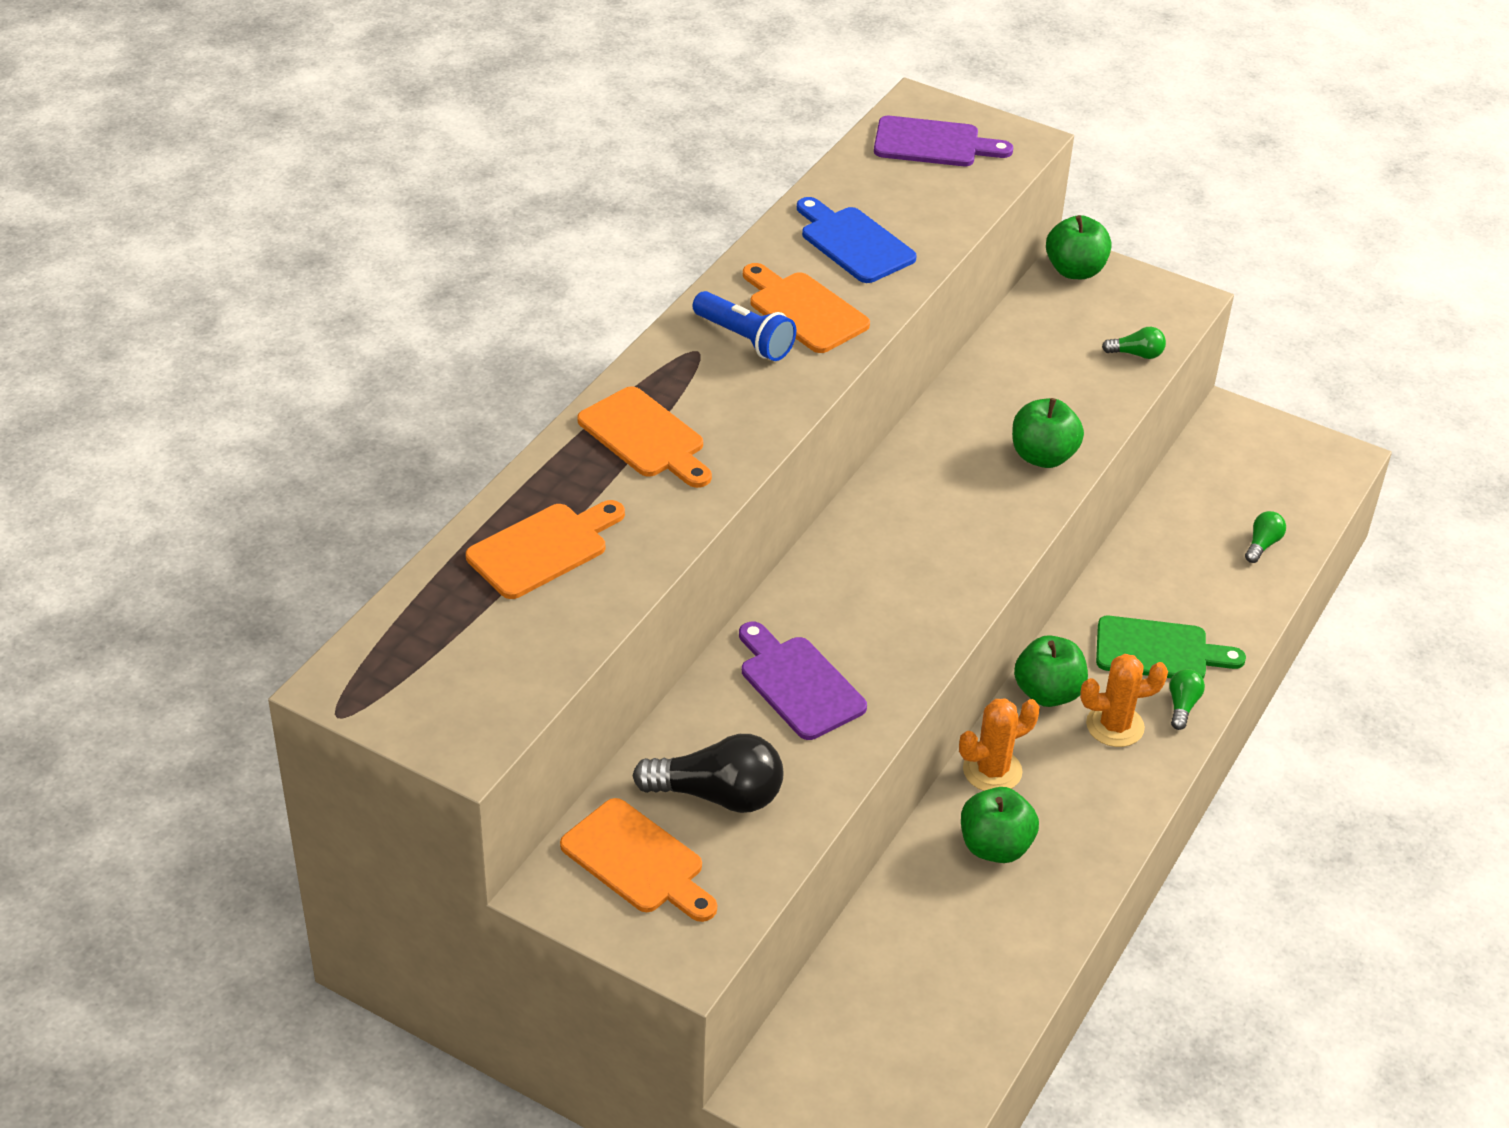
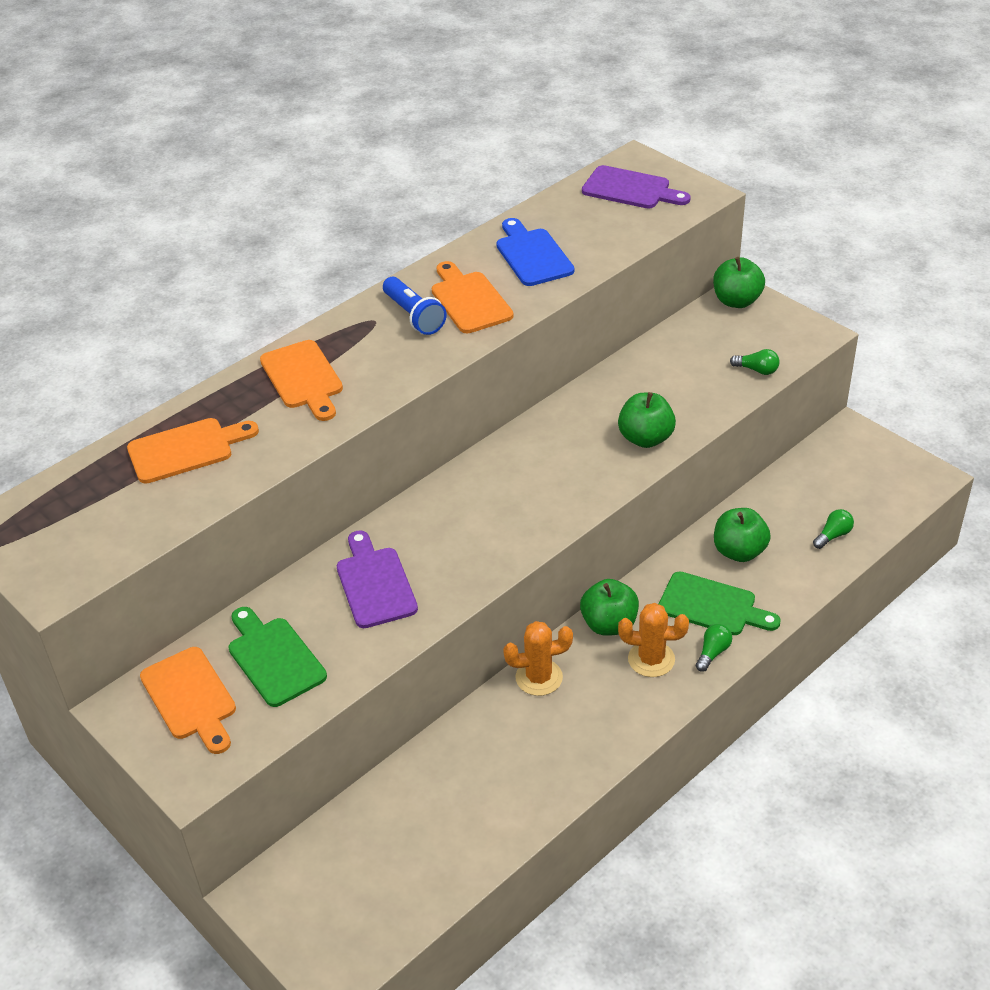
camera: 20 degrees right, 0 degrees up
black light bulb [633,734,783,813] -> green cutting board [228,607,327,707]
green apple [961,787,1039,863] -> green apple moved to [714,508,771,562]

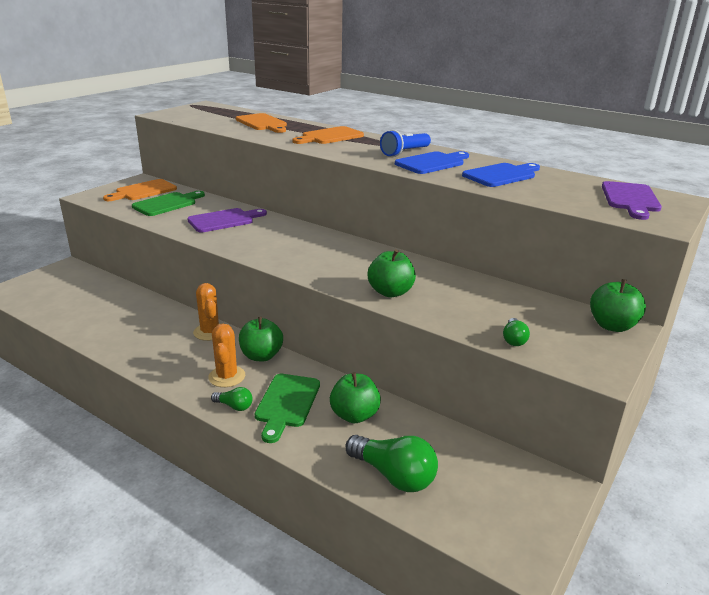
camera: 75 degrees right, 15 degrees down
orange cutting board [432,261,514,333] -> blue cutting board [395,151,469,174]
green light bulb [813,509,854,549] -> green light bulb [346,435,438,492], size x1.98

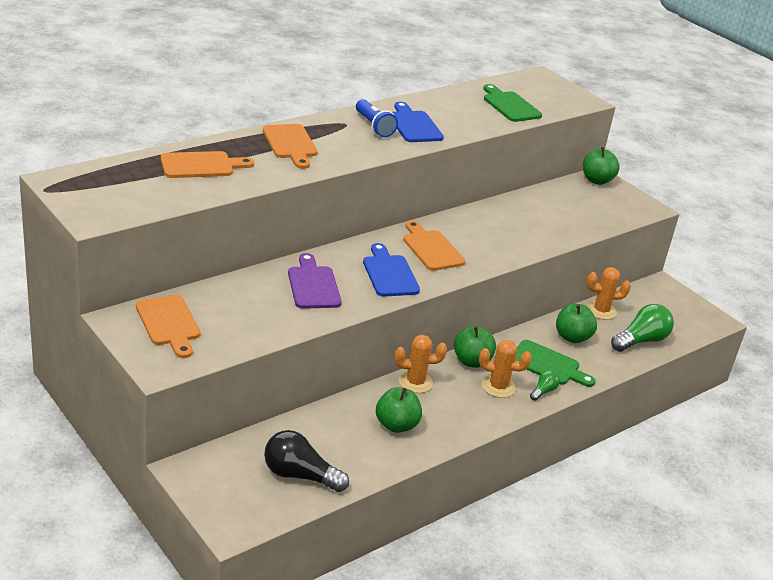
camera: 75 degrees left, 5 degrees up
green cutting board [132,191,205,216] -> green cutting board moved to [483,84,542,122]
green apple [368,249,416,297] -> green apple moved to [376,387,422,433]
blue cutting board [462,163,540,187] -> blue cutting board moved to [363,243,420,297]
green light bulb [503,318,530,346] -> none
purple cutting board [602,181,662,220] -> none
none -> black light bulb [264,430,349,492]
none -> orange cutting board [403,221,466,271]
none -> orange cactus [587,267,631,320]

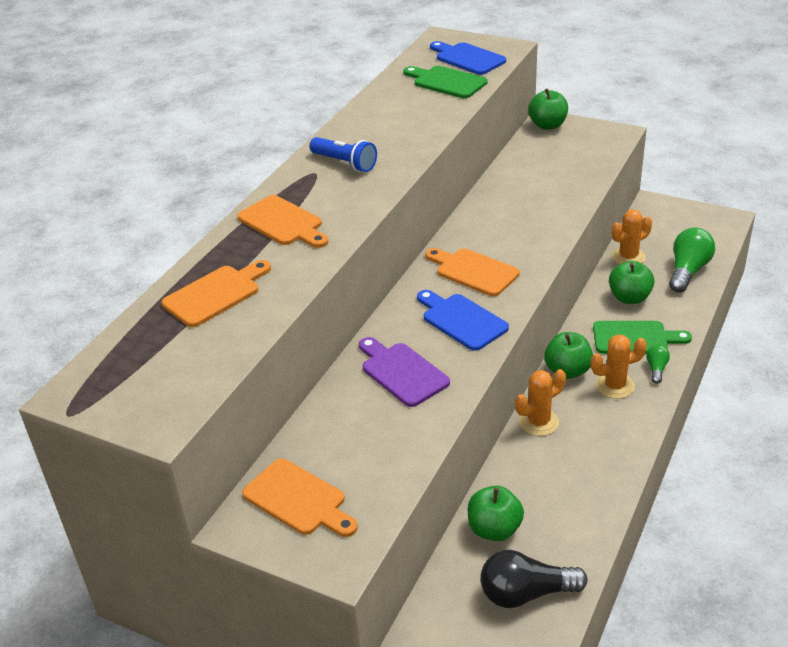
camera: 20 degrees left, 5 degrees up
green apple [376,387,422,433] -> green apple moved to [468,486,524,541]
blue cutting board [392,102,444,142] -> blue cutting board moved to [430,41,506,75]

